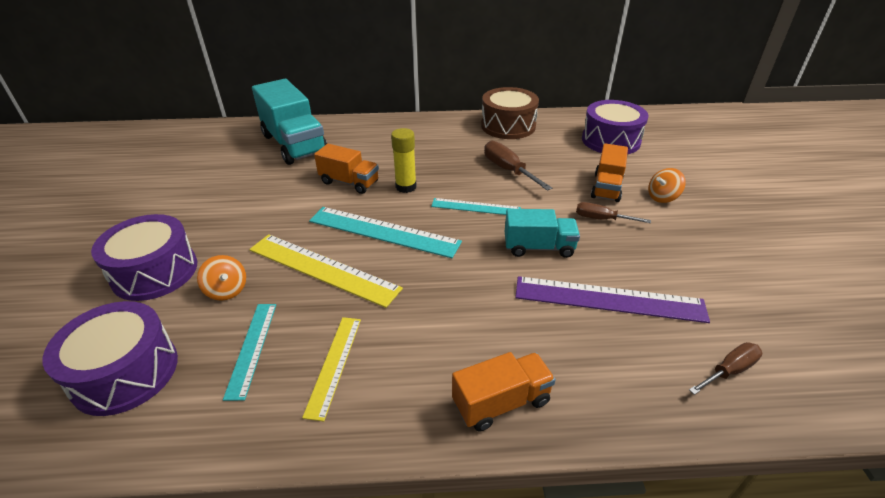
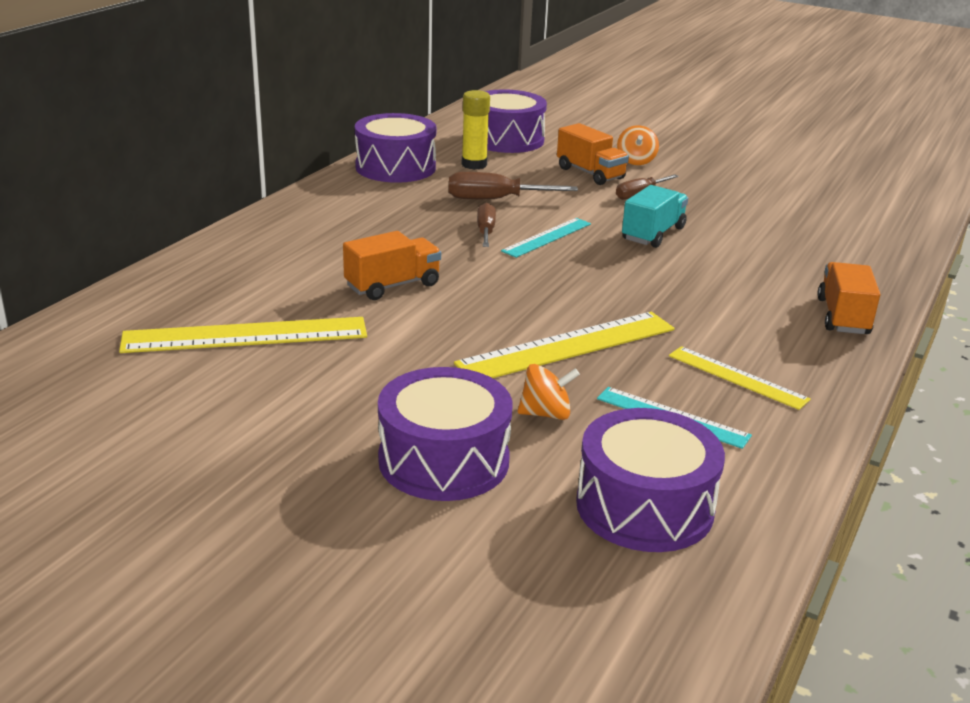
camera: 60 degrees left, 10 degrees down
turquoise truck [252,79,327,165] -> none
turquoise ruler [309,207,462,258] -> none
yellow glue stick [391,128,417,193] -> yellow glue stick moved to [462,90,490,170]
brown drum [481,87,539,139] -> purple drum [355,113,436,183]
purple ruler [515,276,710,323] -> none
brown screwdriver [689,342,762,395] -> brown screwdriver moved to [477,203,496,247]
none -> yellow ruler [119,317,367,353]

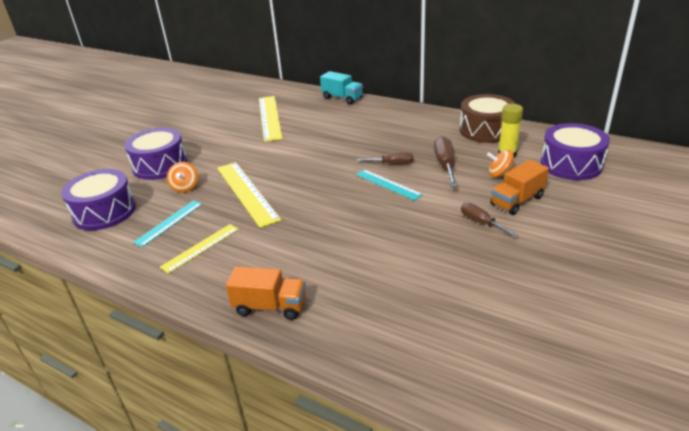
camera: 95 degrees right, 5 degrees up
orange truck [343,231,441,300] -> none
purple drum [355,113,436,183] -> brown drum [460,94,516,143]
orange spinning top [617,125,659,165] -> orange spinning top moved to [487,150,514,177]
turquoise truck [622,185,688,248] -> turquoise truck moved to [320,71,363,104]

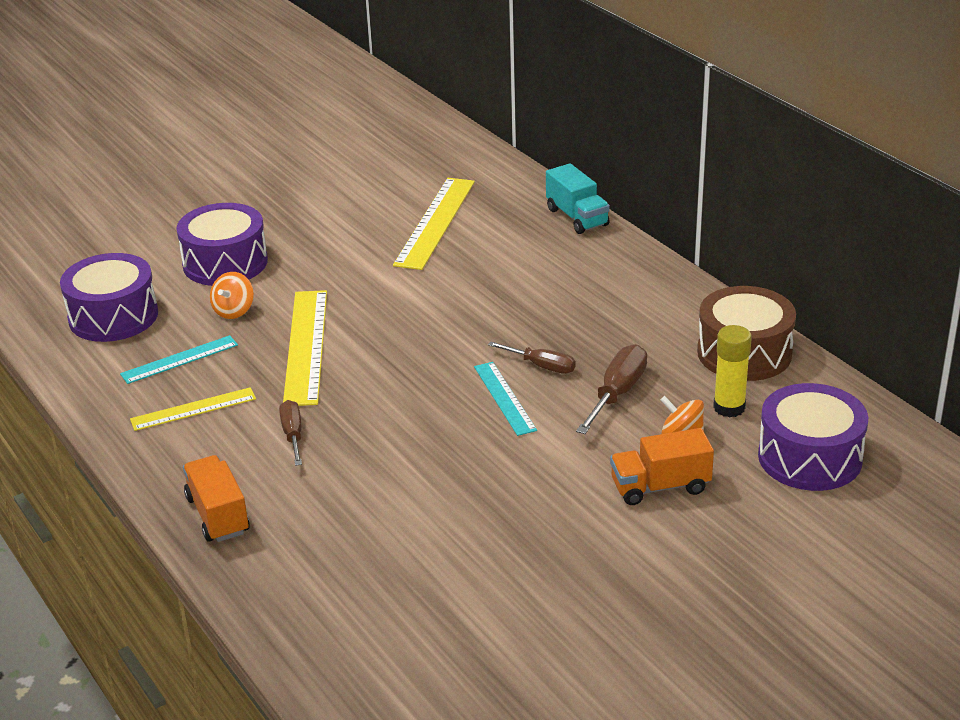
camera: 25 degrees right, 0 degrees up
orange truck [226,266,306,320] -> orange truck turned 150 degrees counterclockwise [183,455,250,542]
brown screwdriver [461,203,519,237] -> brown screwdriver moved to [279,400,302,466]

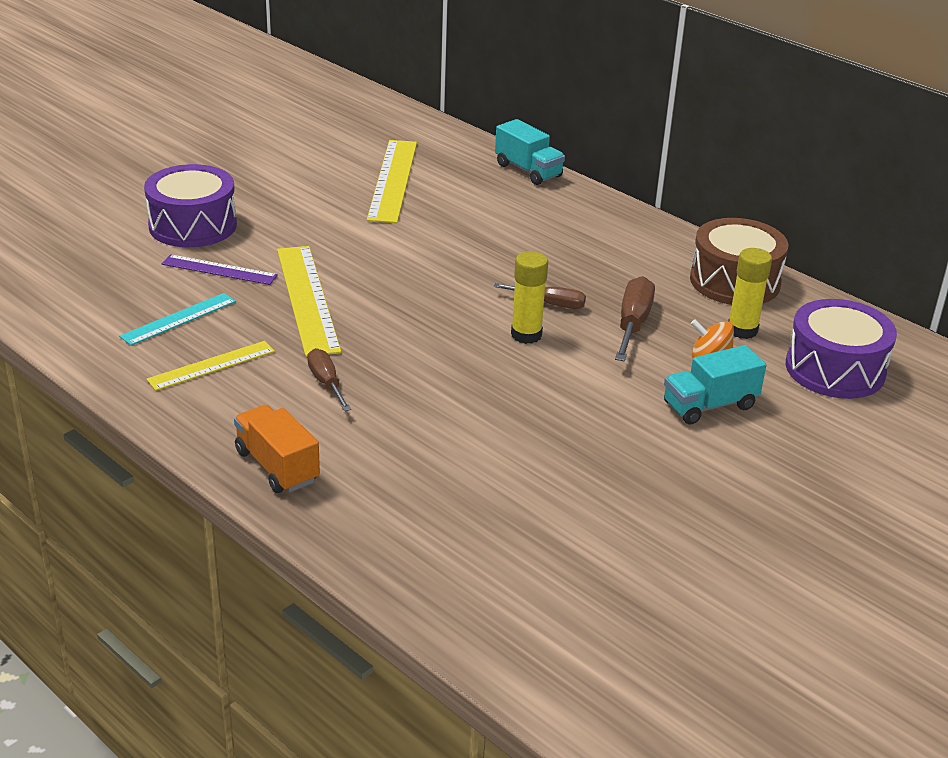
camera: 15 degrees left, 0 degrees up
purple drum [60,253,158,342] -> none
orange spinning top [210,272,254,319] -> purple ruler [162,254,278,285]
turquoise ruler [474,362,537,436] -> yellow glue stick [511,251,548,344]
orange truck [610,428,714,505] -> turquoise truck [664,345,766,425]

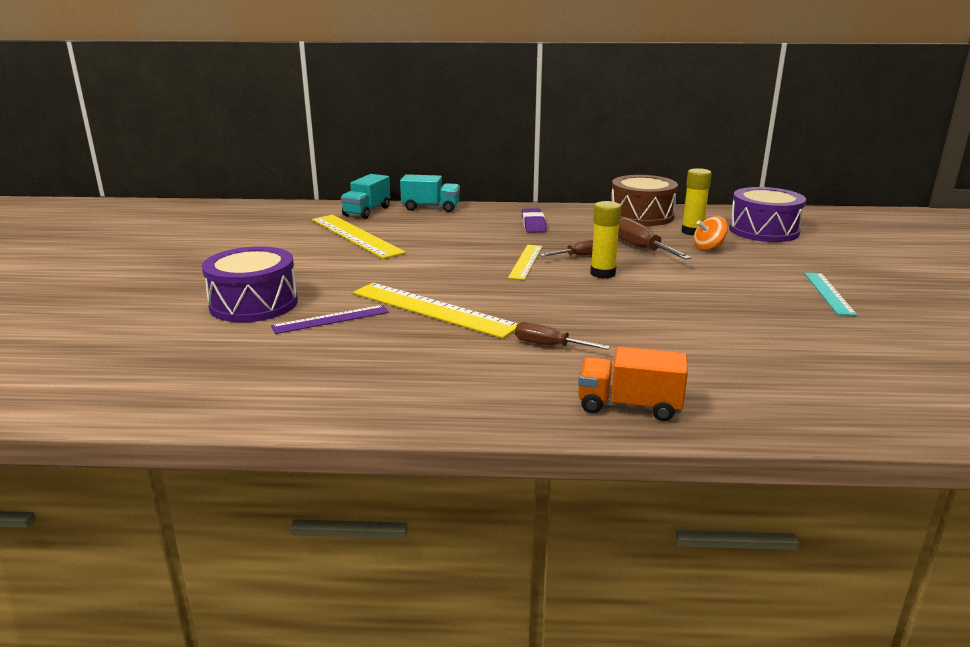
camera: 40 degrees left, 10 degrees down
turquoise ruler [119,293,236,346] -> turquoise ruler moved to [804,273,857,316]
yellow ruler [146,341,275,391] -> yellow ruler moved to [508,245,542,280]
turquoise truck [664,345,766,425] -> turquoise truck moved to [341,174,390,219]
none -> purple eraser [522,208,547,233]

